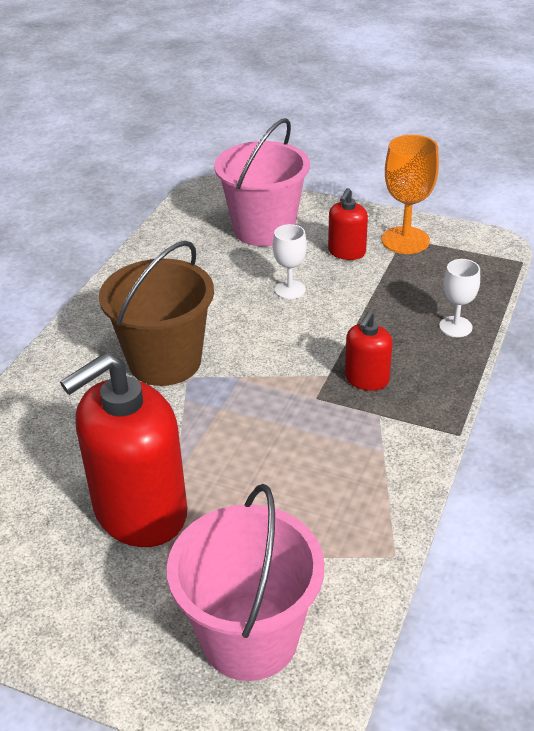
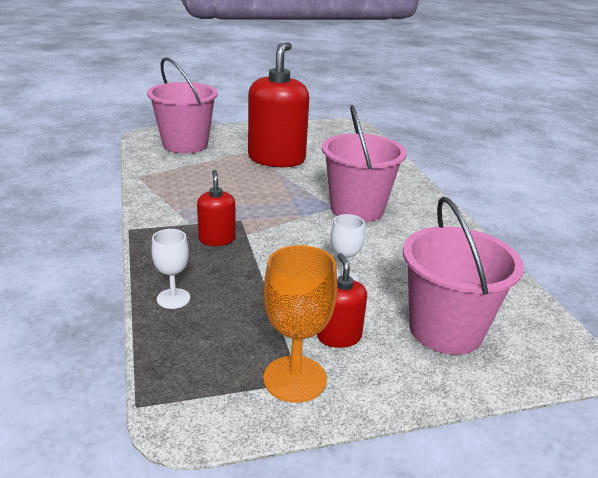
camera: 140 degrees right, 10 degrees down
brown bucket [99,241,214,386] -> pink bucket [322,105,407,222]

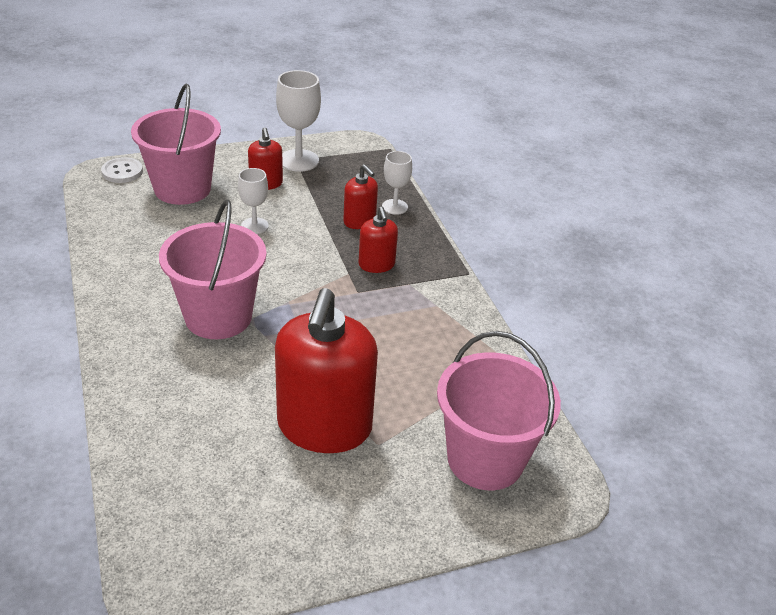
camera: 175 degrees right, 10 degrees up
orange goblet [263,245,338,403] -> white goblet [276,70,321,172]
none -> white button [101,157,143,183]
none -> red soap dispenser [343,164,378,229]

